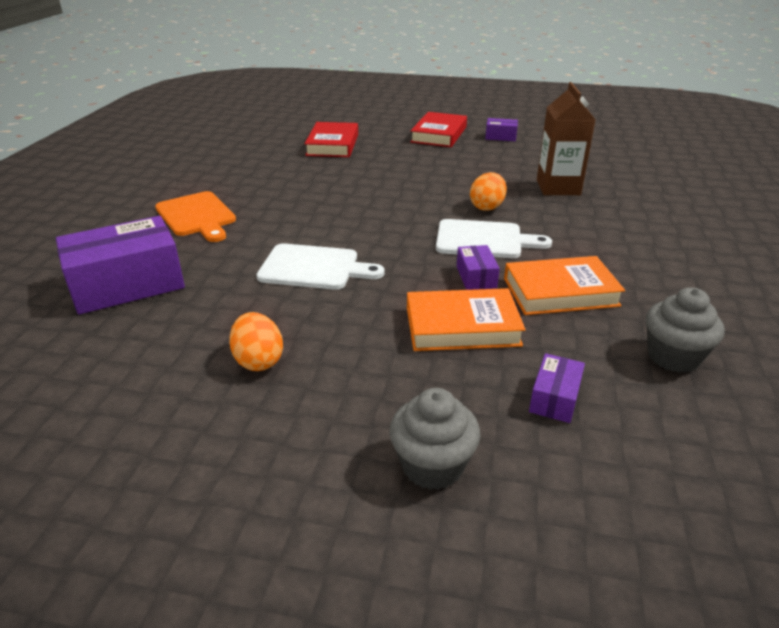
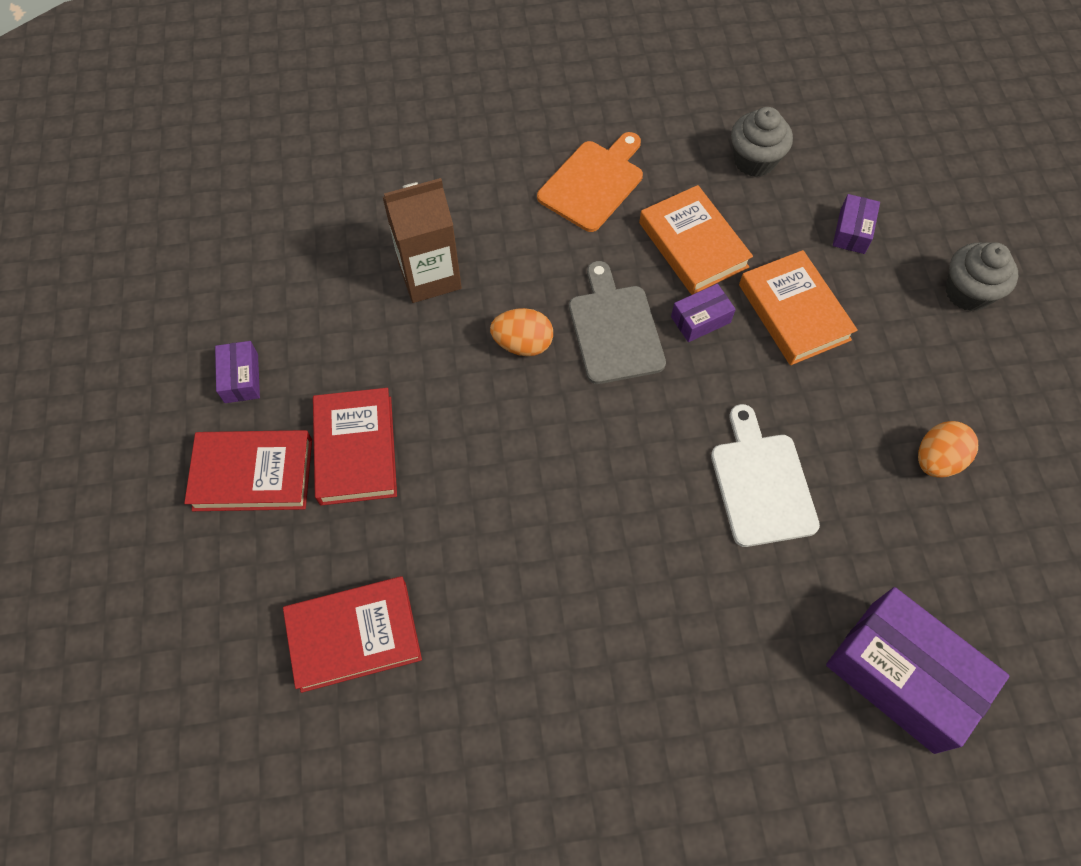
camera: 110 degrees left, 30 degrees up
orange cutting board [155,191,236,242] -> orange cutting board moved to [537,132,643,232]
white cutting board [436,219,552,258] -> grey cutting board [569,261,666,384]
purple box [529,353,585,423] -> purple box turned 75 degrees counterclockwise [833,194,880,254]
none -> red book [313,388,397,506]

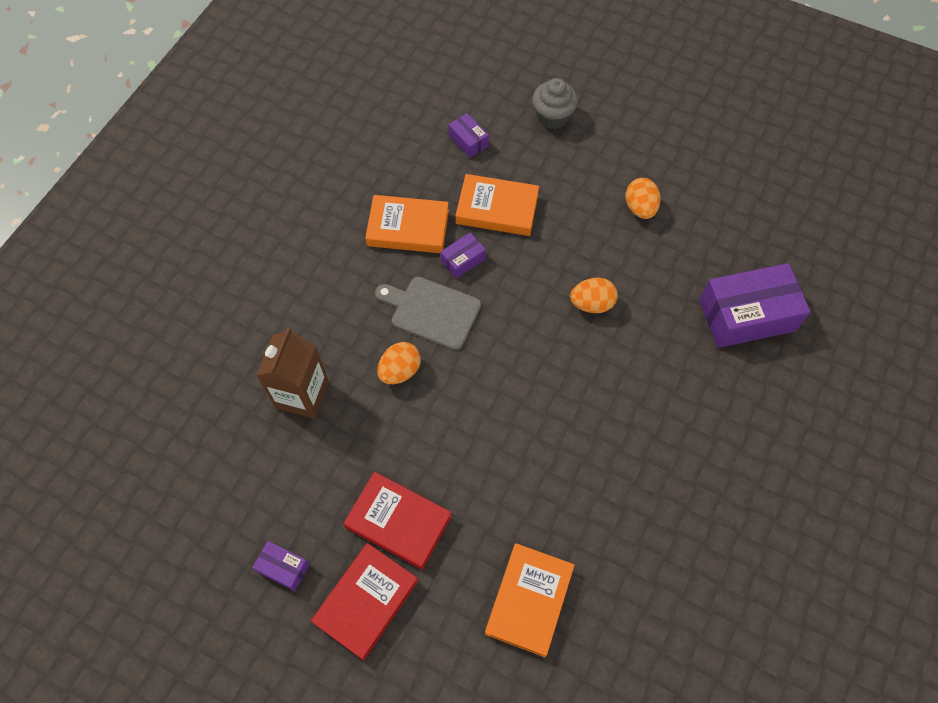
camera: 55 degrees left, 0 degrees up
red book [283,576,422,693] -> orange book [485,543,575,657]
orange cutting board [537,132,643,232] -> none
purple box [671,284,736,342] -> purple box turned 45 degrees clockwise [440,232,486,279]
white cutting board [711,404,820,547] -> orange egg [570,278,618,313]
grey cupcake [731,107,793,177] -> none

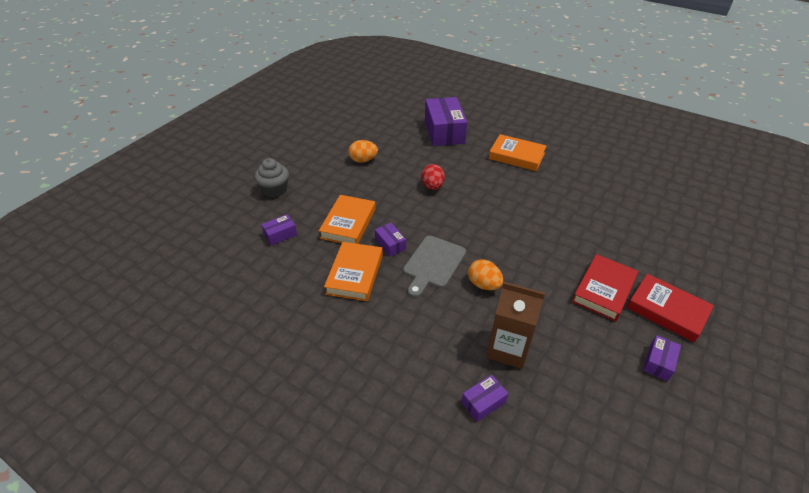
camera: 85 degrees left, 20 degrees down
orange book [485,543,575,657] -> orange book moved to [489,134,546,171]
orange egg [570,278,618,313] -> red egg [421,164,445,190]
none -> purple box [461,375,509,422]

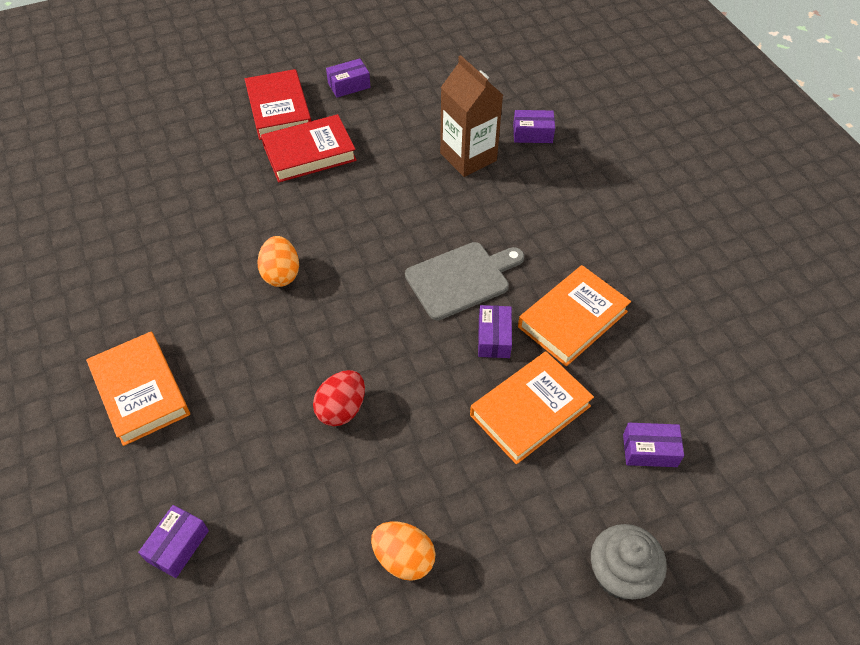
camera: 145 degrees left, 10 degrees up
purple box [425,97,467,146] -> purple box [138,505,209,578], size x0.47
orange egg [468,259,503,290] -> orange egg moved to [257,236,299,287]

